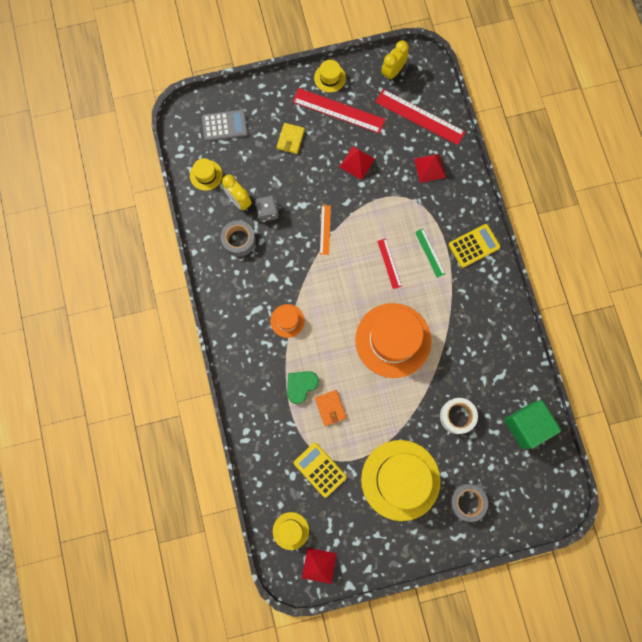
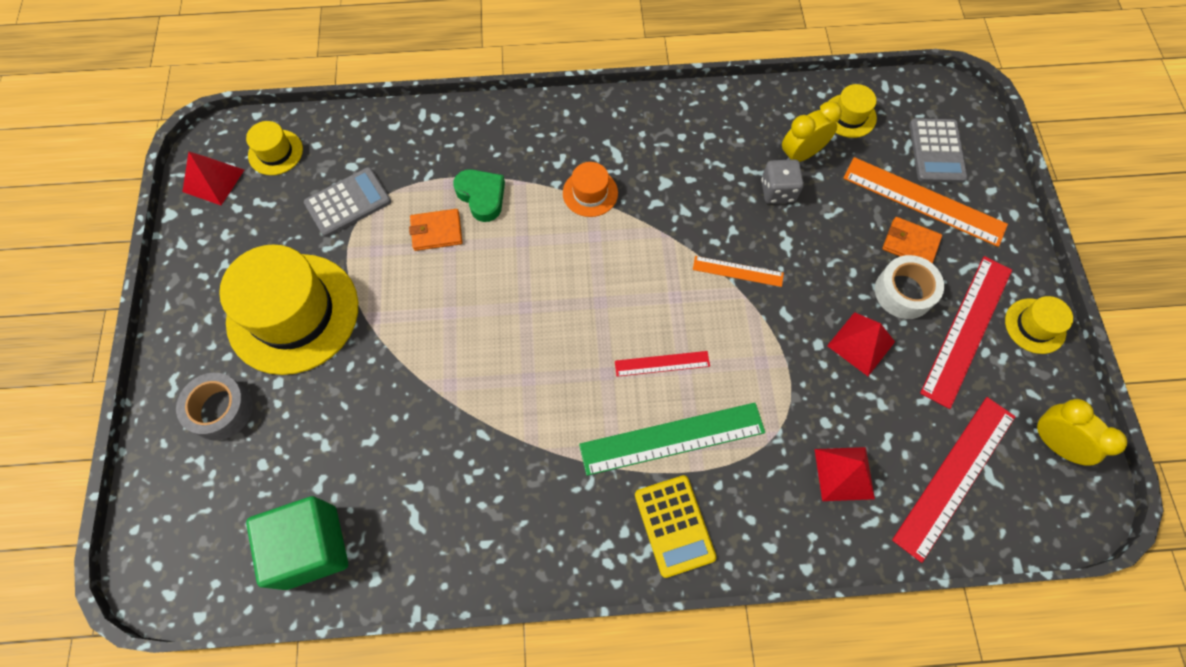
camera: 100 degrees right, 10 degrees down
grey tape [221,220,256,257] -> none
yellow wallet [277,123,305,154] -> orange wallet [882,217,942,264]
yellow calculator [294,443,347,498] -> grey calculator [304,167,391,237]
orange hat [355,303,432,378] -> none
green ruler [415,229,445,278] -> green ruler [579,403,765,476], size x1.88
white tape [440,398,478,434] -> white tape moved to [875,255,944,319]
none -> orange ruler [843,157,1008,247]

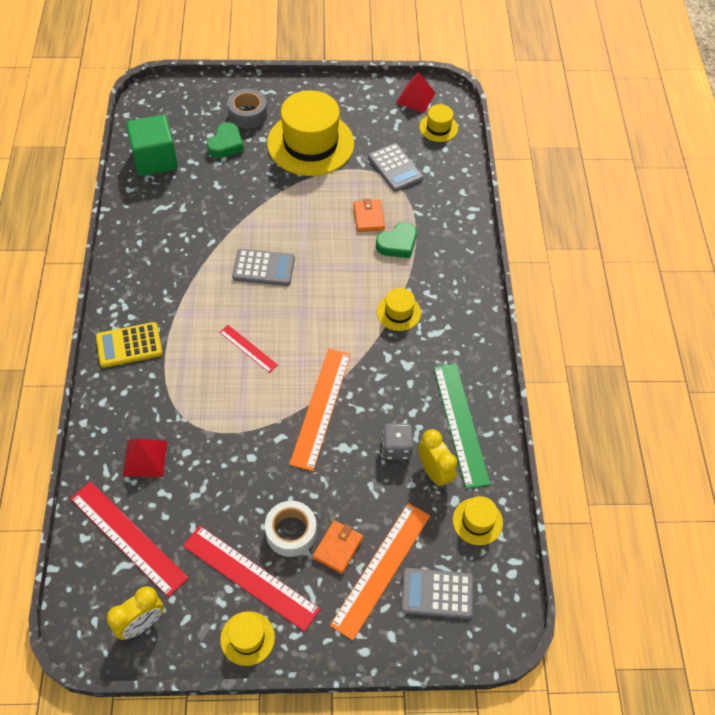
camera: 90 degrees right, 10 degrees down
orange hat [563,162,618,217] -> yellow hat [377,288,421,331]
green ruler [579,403,765,476] -> green ruler moved to [434,364,490,489]
red ruler [615,351,710,377] -> red ruler turned 45 degrees counterclockwise [219,325,278,373]
orange ruler [693,256,784,287] -> orange ruler [289,349,351,471], size x1.88
red pyramid [827,312,895,376] -> none
none -> green heart [207,122,244,158]
none -> grey calculator [232,249,295,286]

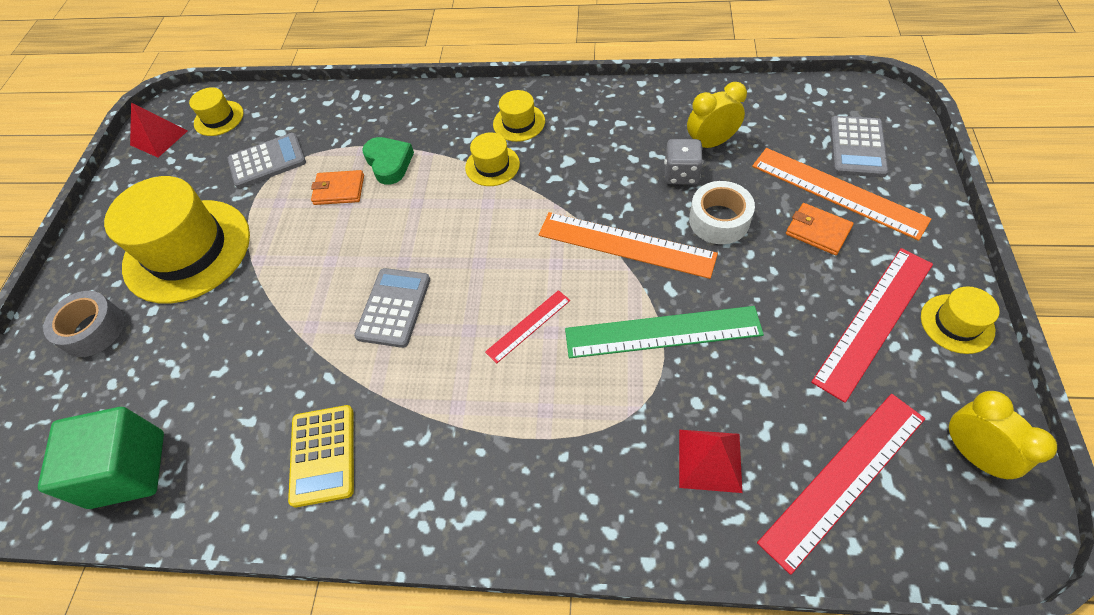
camera: 75 degrees left, 0 degrees up
yellow calculator [96,322,162,368] -> yellow calculator moved to [288,405,354,507]
green heart [207,122,244,158] -> none
white tape [265,501,316,557] -> white tape moved to [689,181,755,244]
green ruler [434,364,490,489] -> green ruler moved to [565,306,764,358]
yellow hat [453,496,503,545] -> yellow hat moved to [493,90,545,142]

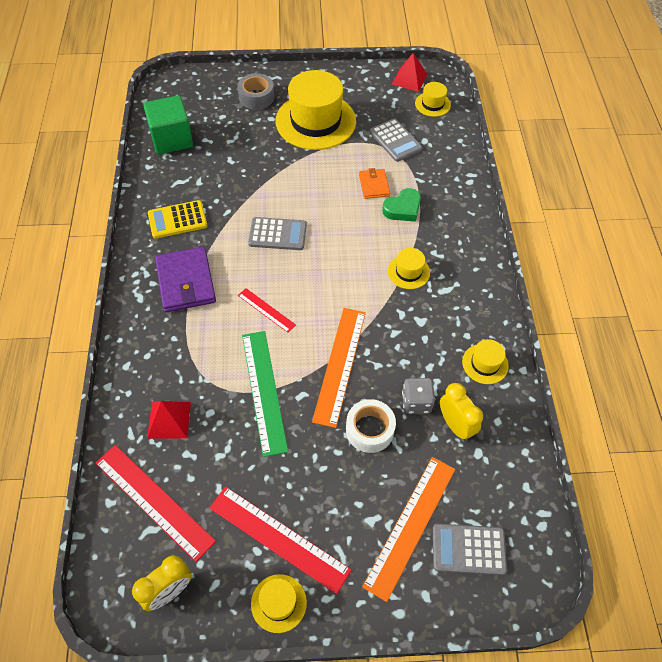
camera: 75 degrees right, 0 degrees up
yellow hat [493,90,545,142] -> yellow hat moved to [462,339,509,384]
orange wallet [786,203,854,255] -> none
none -> purple wallet [155,247,216,312]

